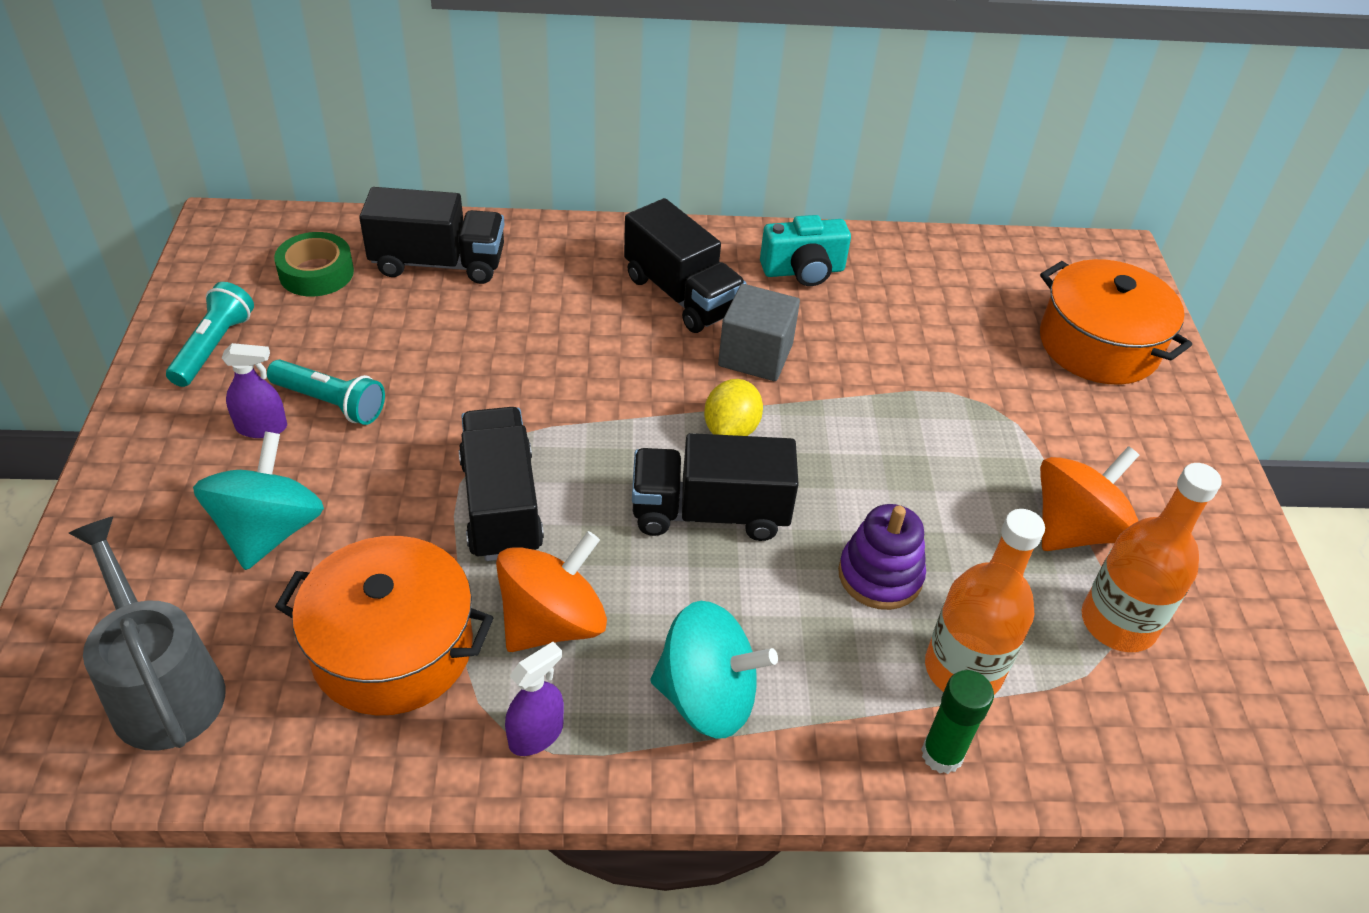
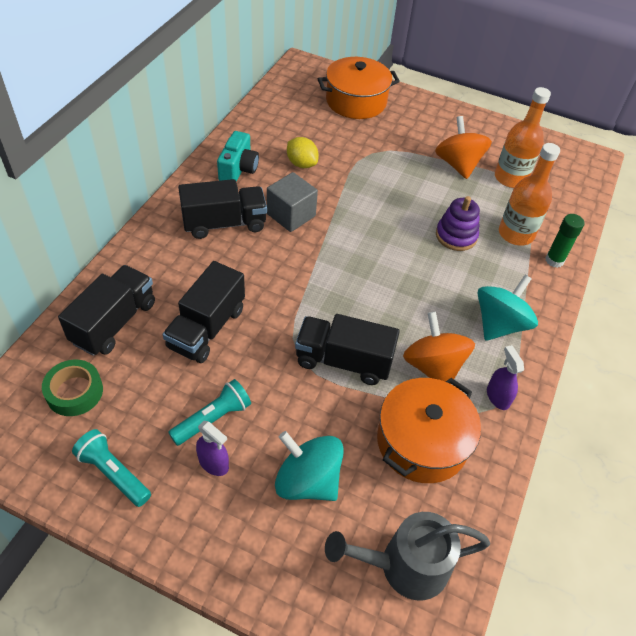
camera: 65 degrees left, 5 degrees up
purple spray bottle [222,343,287,438] -> purple spray bottle turned 105 degrees clockwise [196,421,229,476]
black truck [632,433,799,541] -> black truck moved to [163,261,245,363]
yellow lemon [704,379,763,436] -> yellow lemon moved to [287,137,319,168]

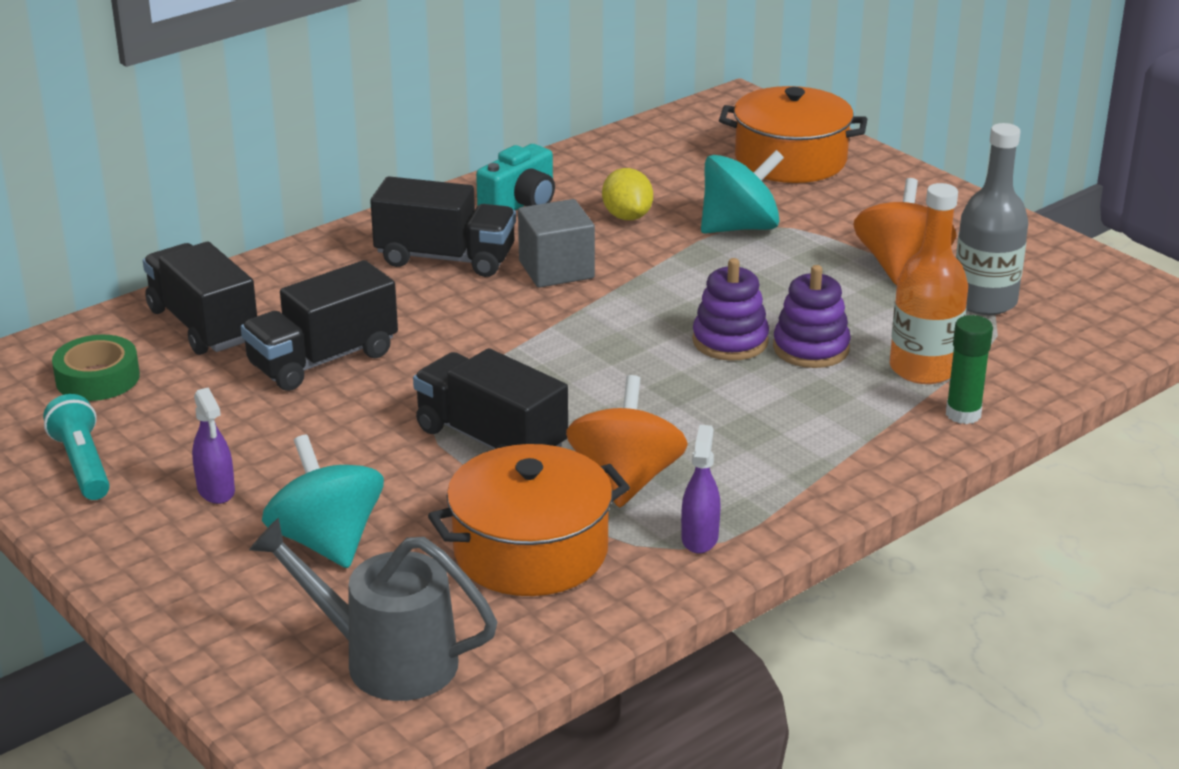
camera: 30 degrees right, 20 degrees down
black truck [58,265,155,356] -> black truck turned 90 degrees counterclockwise [143,242,257,355]
turquoise flashlight [168,379,251,446] -> none
turquoise spinning top [477,275,538,341] -> turquoise spinning top moved to [701,150,784,234]
orange bottle [495,87,551,188] -> grey bottle [956,123,1028,315]
none -> purple stacking toy [692,258,769,361]

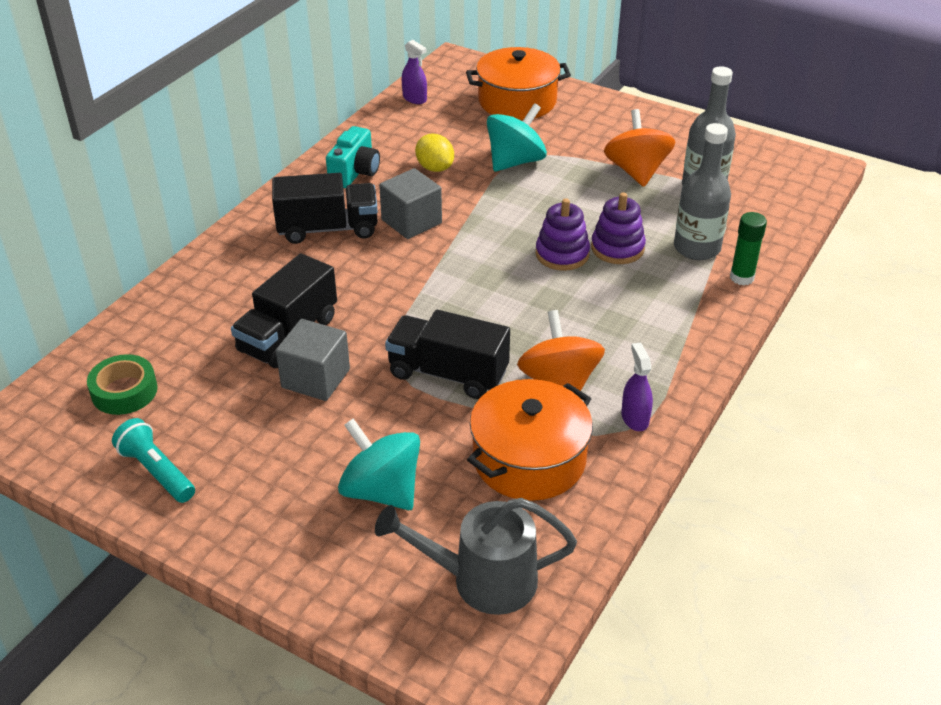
camera: 20 degrees left, 10 degrees up
black truck [143,242,257,355] -> none
purple spray bottle [192,387,235,504] -> purple spray bottle moved to [402,40,427,104]
orange bottle [890,183,968,384] -> grey bottle [674,123,731,260]
none -> grey cube [276,319,350,401]

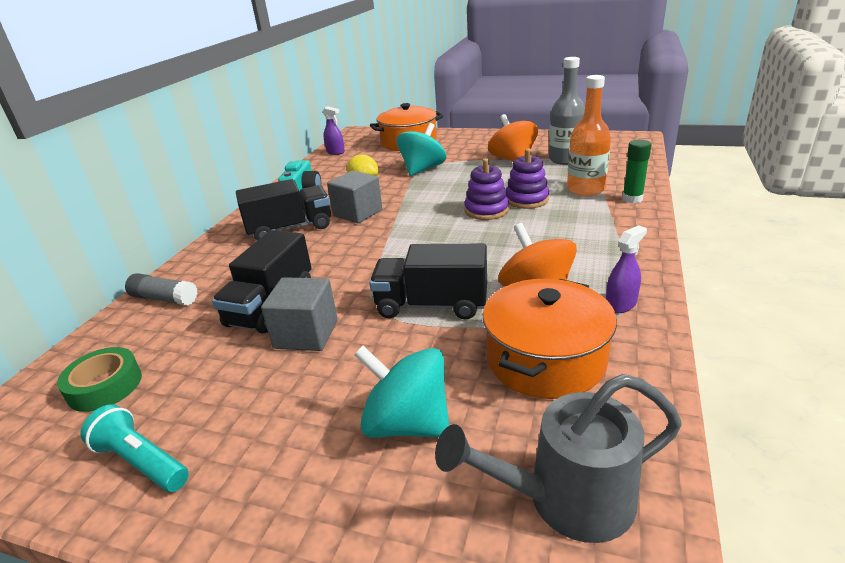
camera: 10 degrees left, 10 degrees down
purple spray bottle [621,343,653,431] -> purple spray bottle turned 75 degrees clockwise [606,225,647,313]
grey bottle [674,123,731,260] -> orange bottle [567,75,611,196]
none -> grey glue stick [125,273,197,306]

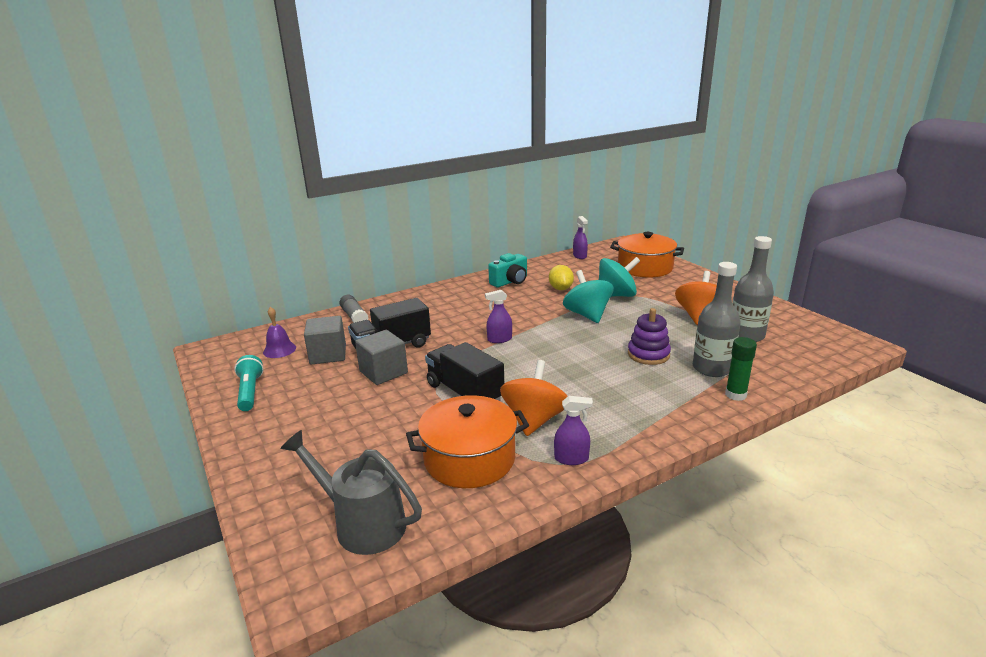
camera: 40 degrees right, 5 degrees down
green tape [57,347,142,412] -> purple bell [263,307,296,358]
black truck [236,179,331,241] -> none
grey cube [327,171,382,223] -> grey cube moved to [304,316,346,365]
turquoise spinning top [354,346,449,438] -> turquoise spinning top moved to [563,270,613,323]
purple stacking toy [464,158,509,220] -> none
orange bottle [567,75,611,196] -> grey bottle [693,262,741,377]
none -> purple spray bottle [485,290,512,343]

